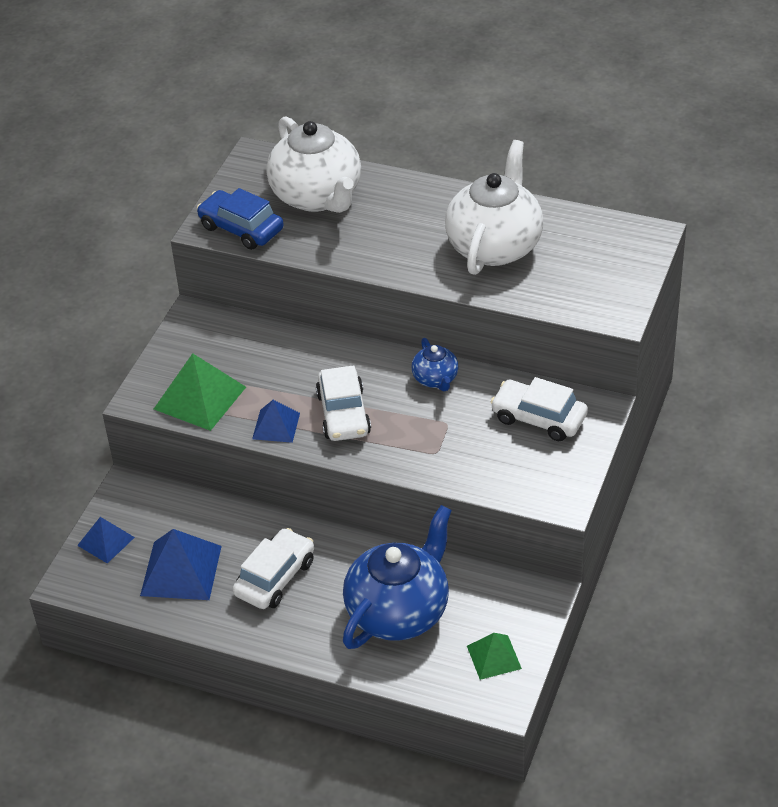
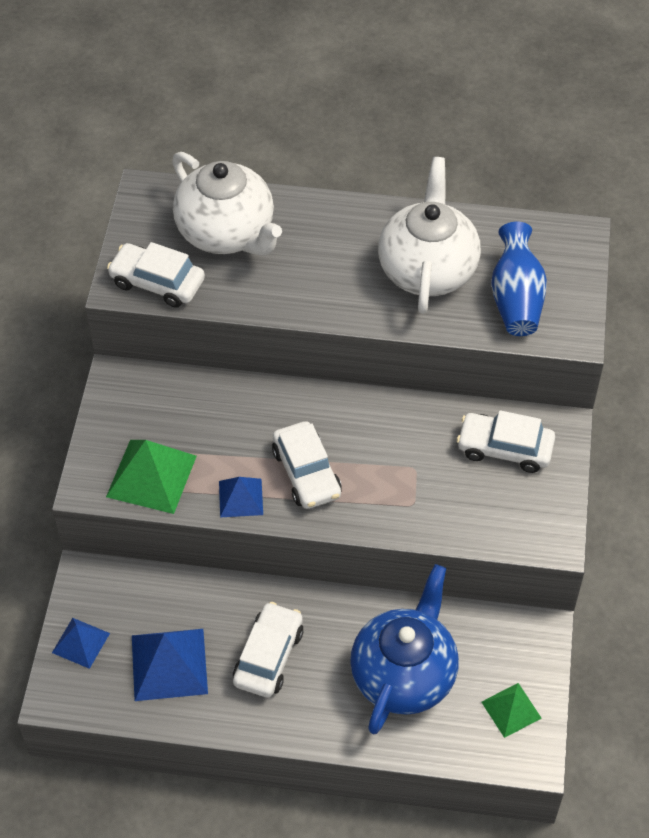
camera: 15 degrees left, 10 degrees up
blue car [197,188,284,250] -> white car [107,242,205,308]
blue teapot [412,338,458,391] -> none
none -> blue vase [491,222,547,336]

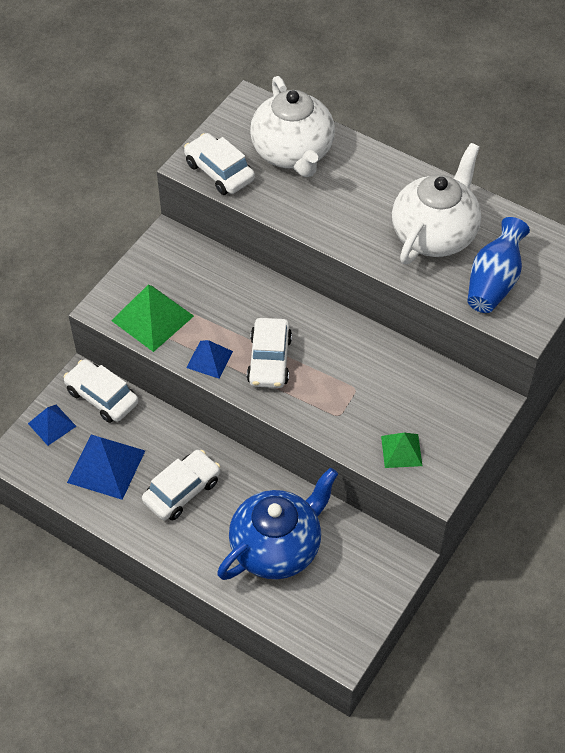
camera: 25 degrees right, 0 degrees up
white car [457,410,555,473] -> white car moved to [63,359,138,423]
green pyramid [481,683,542,738] -> green pyramid moved to [381,433,422,468]

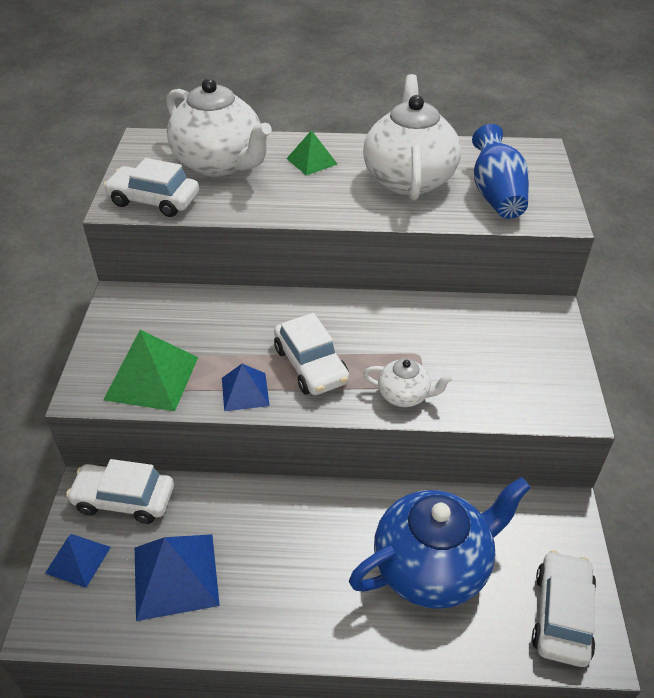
camera: 30 degrees left, 10 degrees down
white car [142,450,220,520] -> white car moved to [532,550,596,667]
blue teapot [217,468,338,580] -> blue teapot turned 45 degrees clockwise [349,477,531,609]
green pyramid [381,433,422,468] -> green pyramid moved to [286,130,337,176]
none -> white teapot [364,359,453,407]

